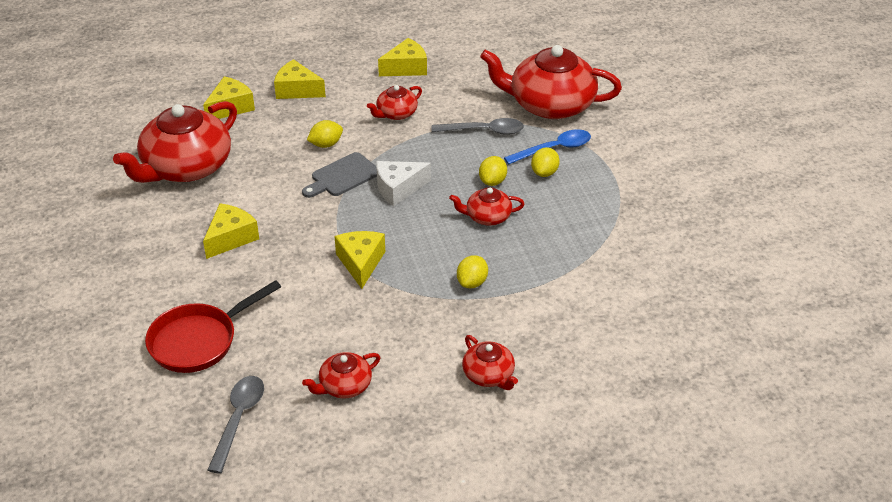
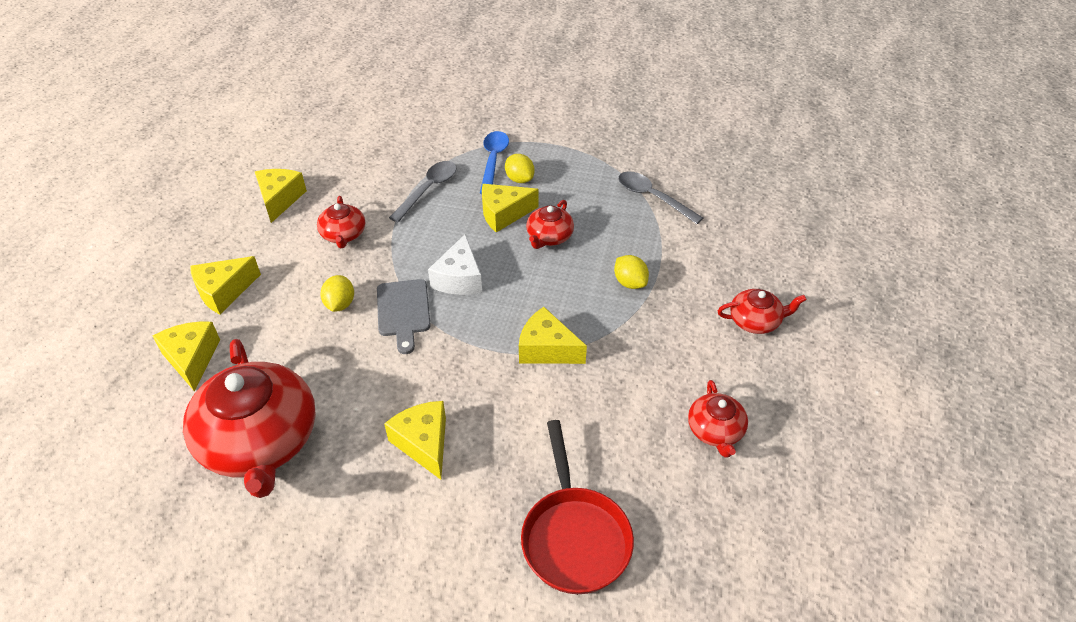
camera: 60 degrees left, 5 degrees up
grey spoon [208,376,264,474] -> grey spoon moved to [618,171,703,224]
yellow lemon [479,156,507,186] -> yellow cheese [482,184,538,232]
red teapot [480,45,622,119] -> none

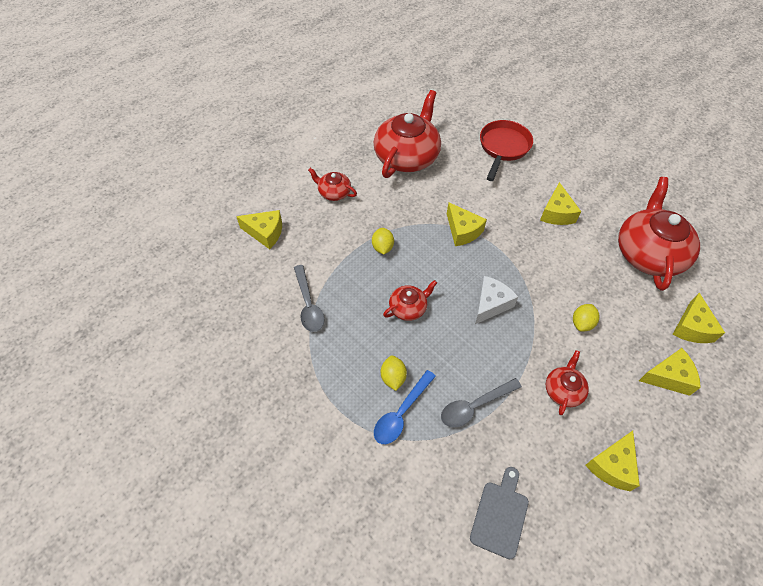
camera: 150 degrees left, 10 degrees up
grey cutting board [377,279,431,354] -> grey cutting board moved to [470,467,529,559]
yellow cheese [482,184,538,232] -> yellow cheese moved to [236,210,282,249]
red teapot [688,380,748,458] -> red teapot [374,90,441,178], size x2.09

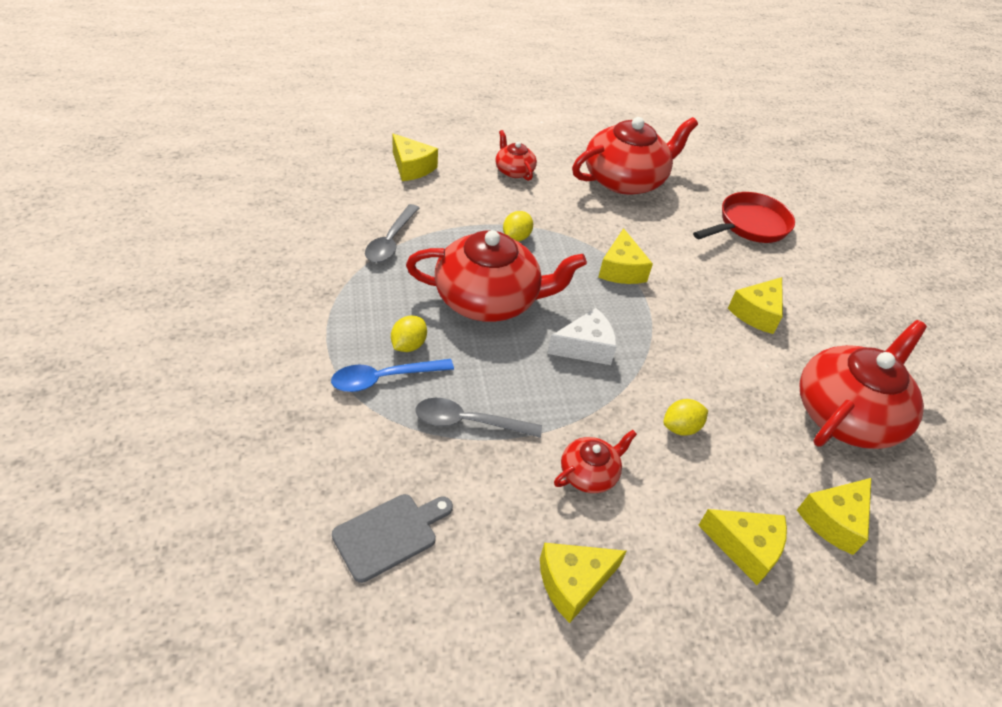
camera: 30 degrees right, 10 degrees down
red teapot [383,280,437,321] -> red teapot [406,230,587,322], size x2.09

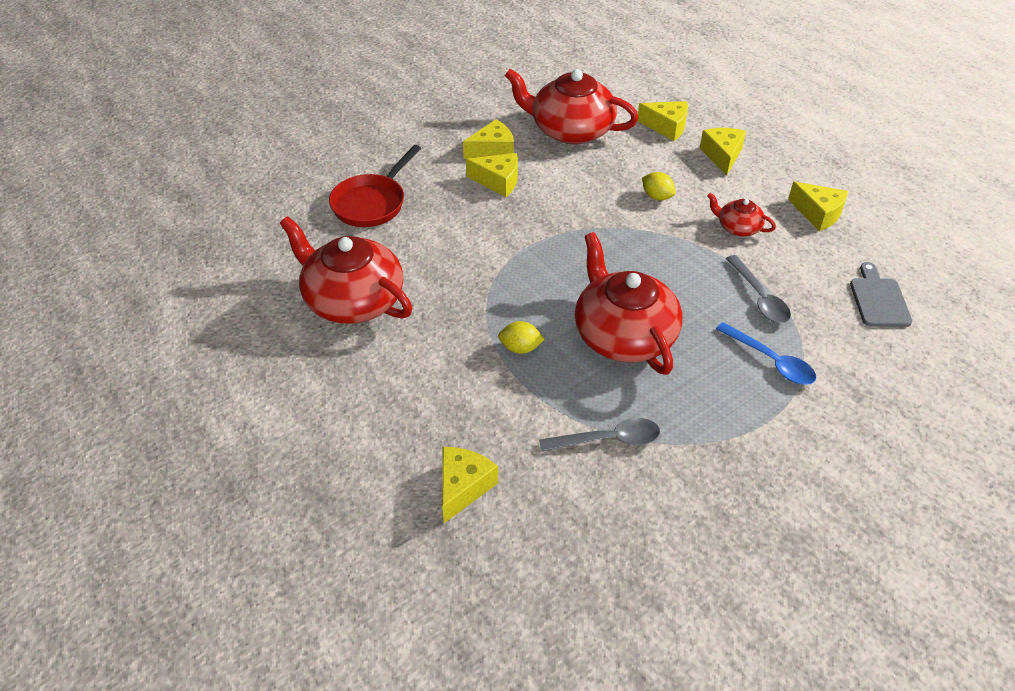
camera: 110 degrees left, 0 degrees up
grey cutting board [332,494,453,583] -> grey cutting board turned 60 degrees clockwise [850,262,913,327]
yellow lemon [391,316,427,352] -> none
red teapot [495,130,537,181] -> none
white cheese [547,308,617,365] -> none
yellow cheese [598,228,653,284] -> yellow cheese moved to [463,119,514,159]
red pan [693,192,795,243] -> red pan turned 90 degrees counterclockwise [329,145,421,227]

